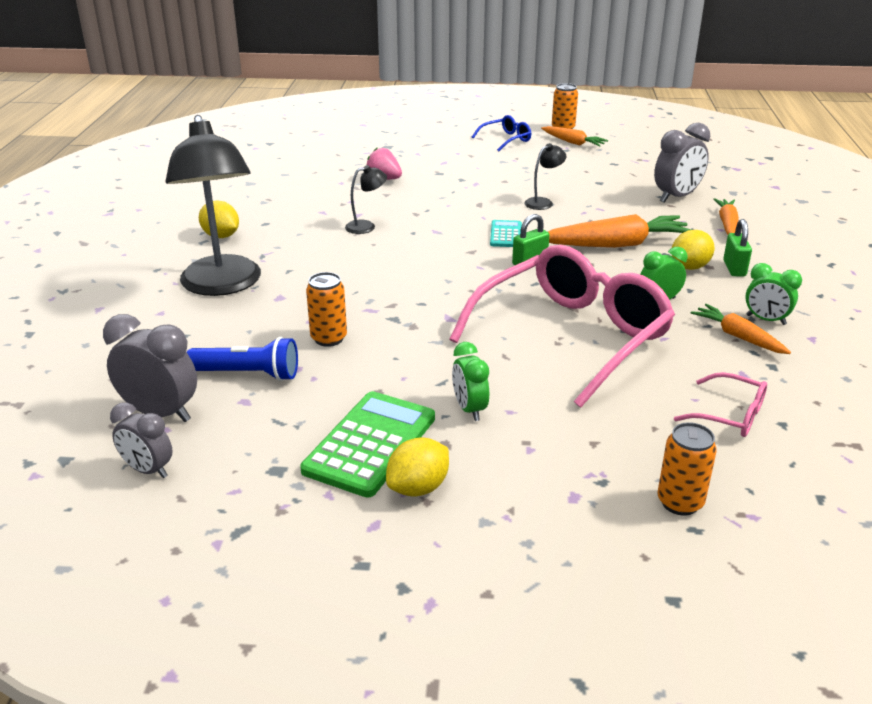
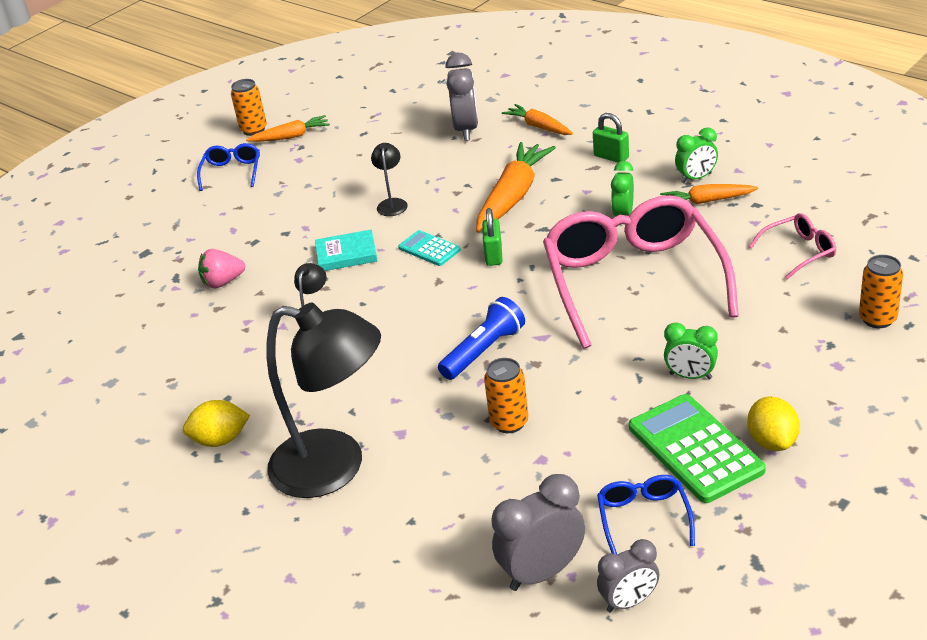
camera: 50 degrees left, 5 degrees up
blue flashlight [187,337,298,381] -> blue flashlight moved to [438,297,525,380]
yellow lemon [672,230,715,270] -> none
none -> turquoise book [315,230,378,271]
none -> blue glasses [597,475,695,555]

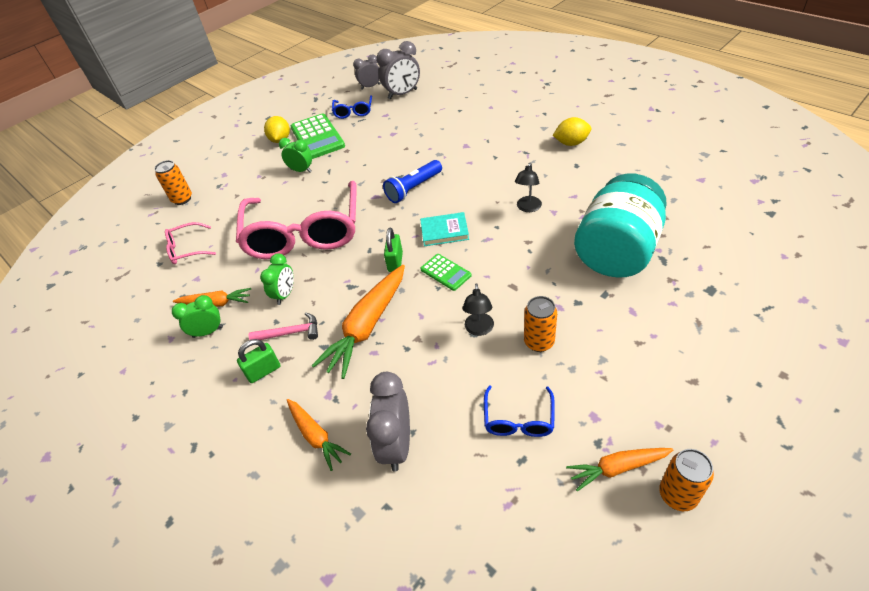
camera: 175 degrees left, 10 degrees up
blue glasses [197,143,260,191] -> blue glasses moved to [484,385,555,437]
pink strawberry [198,249,245,289] -> turquoise jar [574,174,667,278]
black lamp [266,303,381,498] -> none
turquoise book [315,230,378,271] -> turquoise book moved to [420,212,469,246]
turquoise calculator [398,230,461,266] -> green calculator [421,254,472,291]
orange can [484,358,528,433] -> orange can moved to [524,296,557,352]
green padlock [593,113,629,163] -> green padlock turned 75 degrees counterclockwise [237,339,280,383]
none -> pink hammer [249,313,318,340]

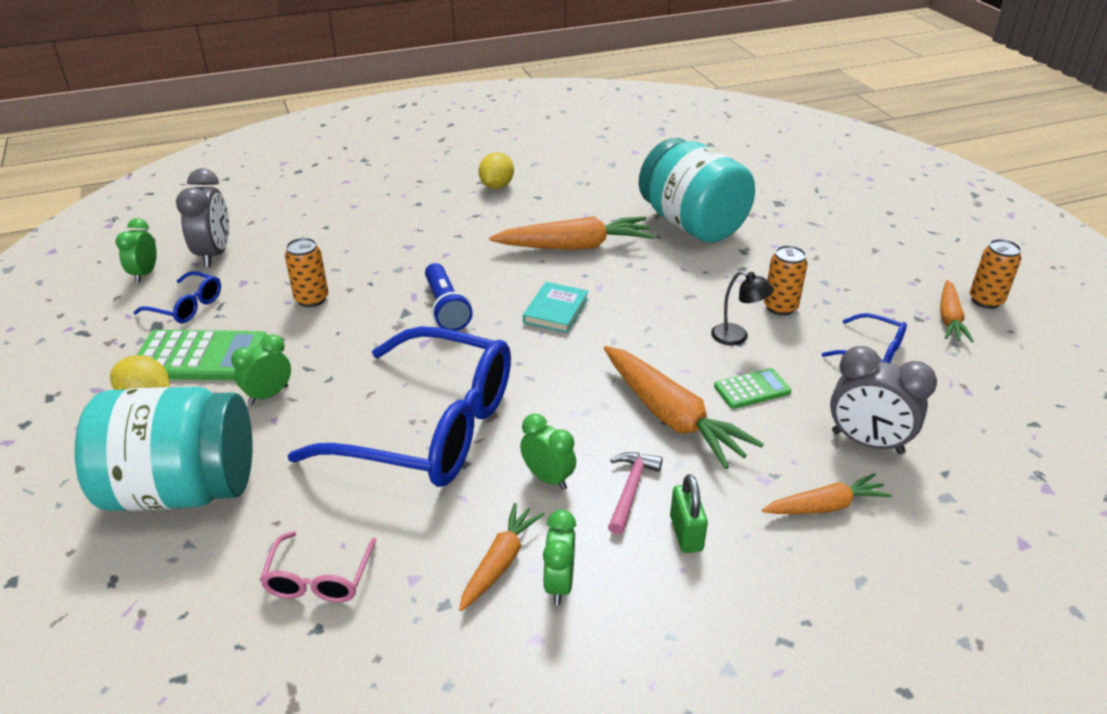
camera: 70 degrees left, 10 degrees down
orange can [154,160,192,205] -> orange can moved to [285,238,328,307]
pink glasses [236,181,356,259] -> blue glasses [287,326,511,487]
grey clock [353,54,380,90] -> green clock [116,218,157,283]
green padlock [384,228,403,272] -> none
green calculator [421,254,472,291] -> green calculator moved to [714,368,792,409]
black lamp [515,162,542,212] -> orange carrot [489,216,654,250]
none -> turquoise jar [75,387,253,511]

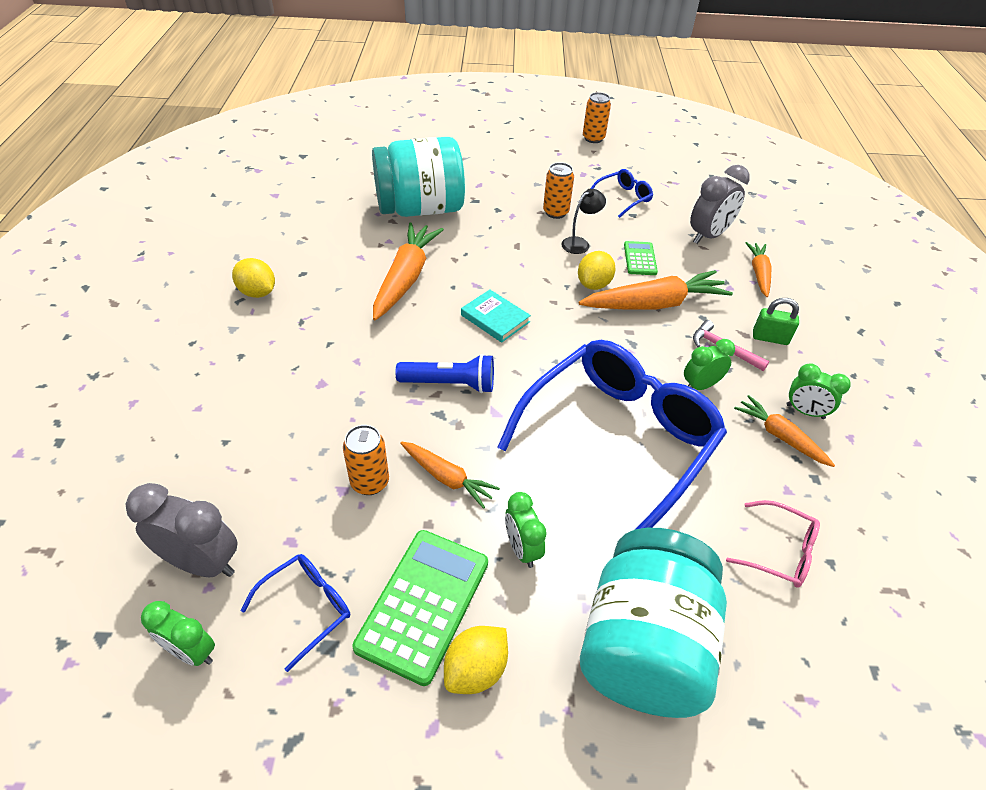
camera: 70 degrees left, 10 degrees up
orange carrot [940,280,973,342] -> orange carrot moved to [400,442,500,509]
none -> yellow lemon [578,251,616,290]

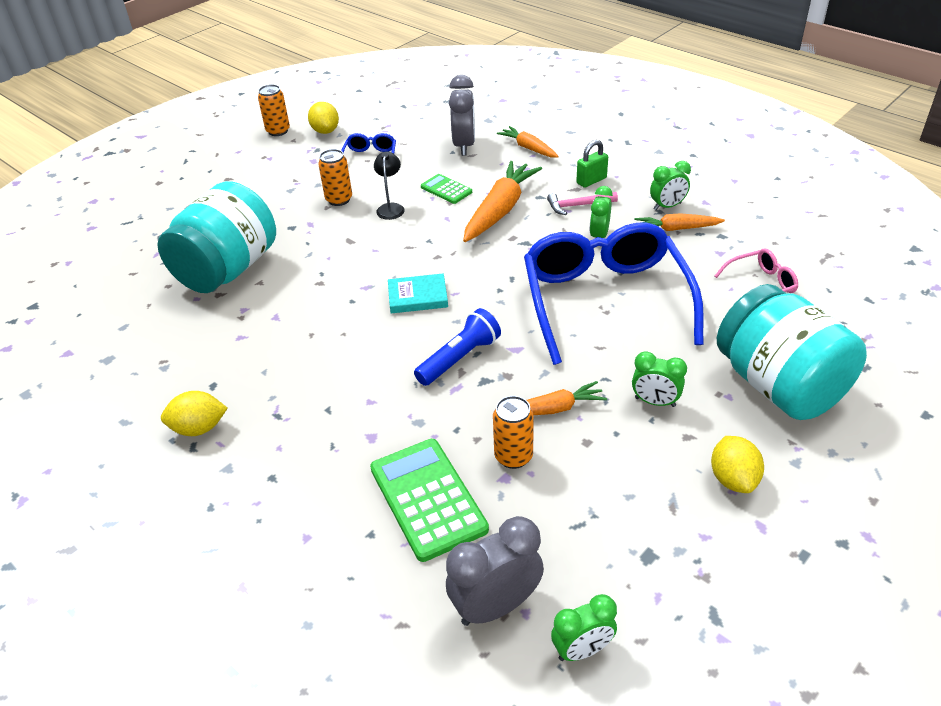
camera: 45 degrees left, 5 degrees down
blue glasses [240,554,350,672] -> none
green calculator [352,530,488,686] -> green calculator moved to [370,439,489,562]
orange carrot [373,222,444,320] -> none
yellow lemon [578,251,616,290] -> yellow lemon moved to [308,102,339,134]

